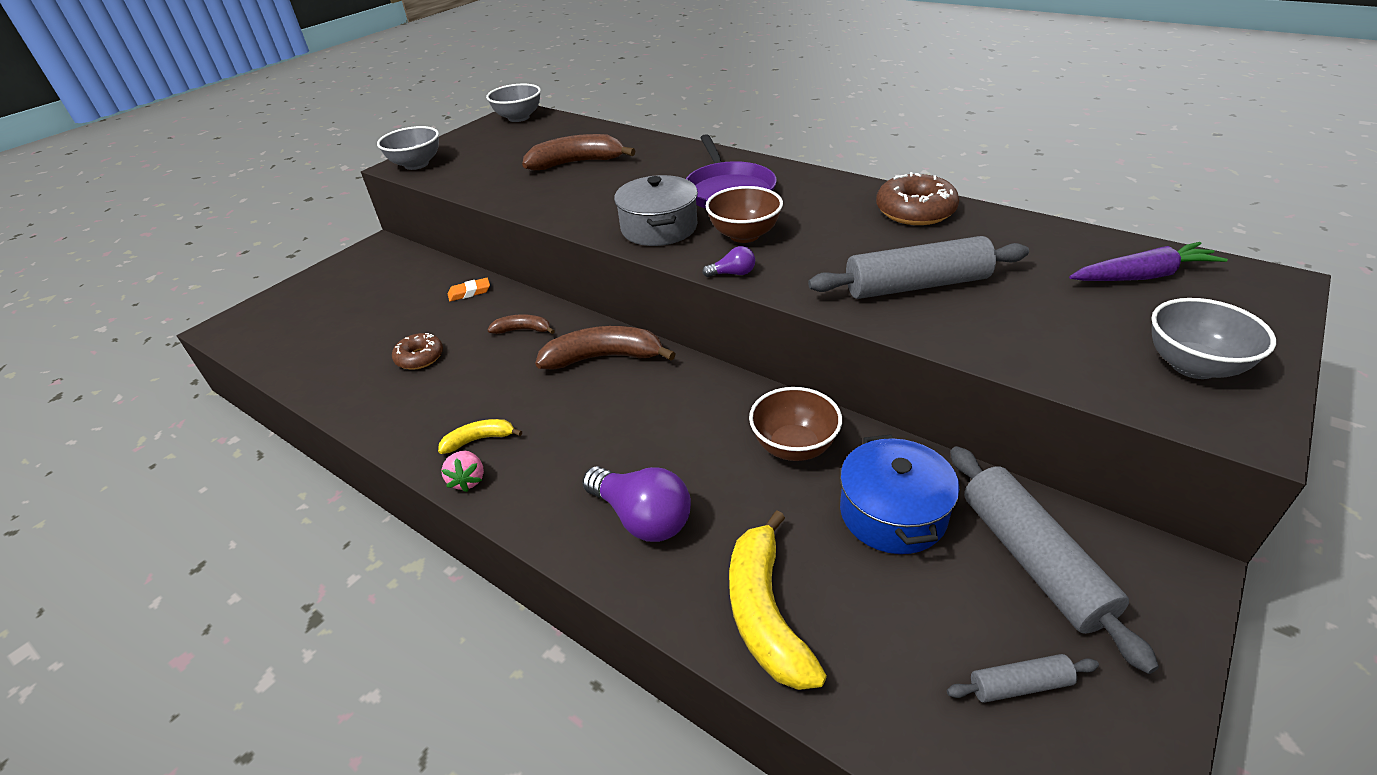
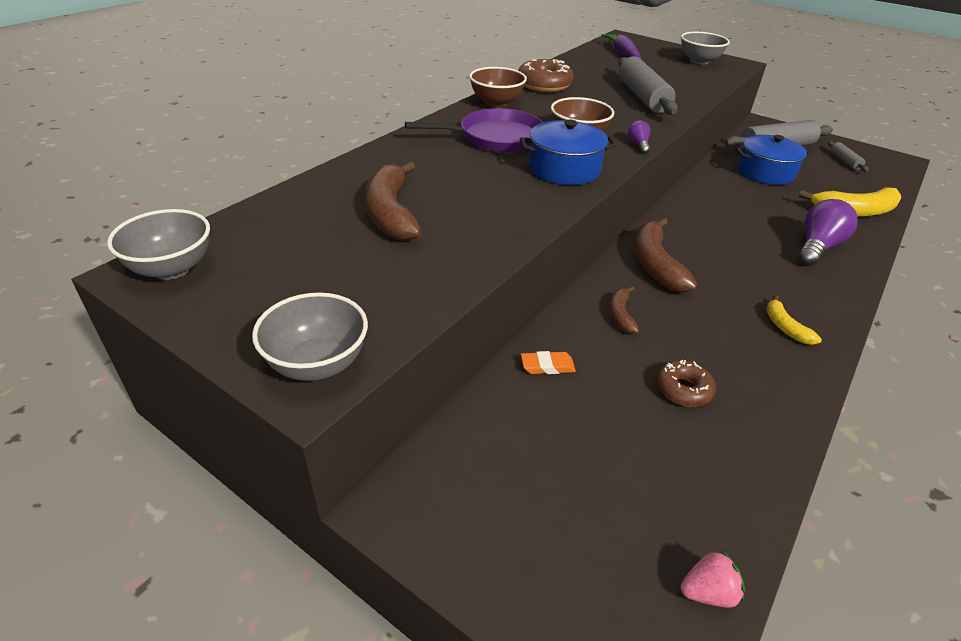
camera: 95 degrees left, 0 degrees up
pink strawberry [441,451,484,492] -> pink strawberry moved to [681,551,745,608]
orange eraser [448,278,490,302] -> orange eraser turned 75 degrees counterclockwise [521,351,576,374]
grey pot [614,175,698,246] -> blue pot [520,120,617,185]
brown bowl [749,387,842,461] -> brown bowl moved to [469,67,527,107]

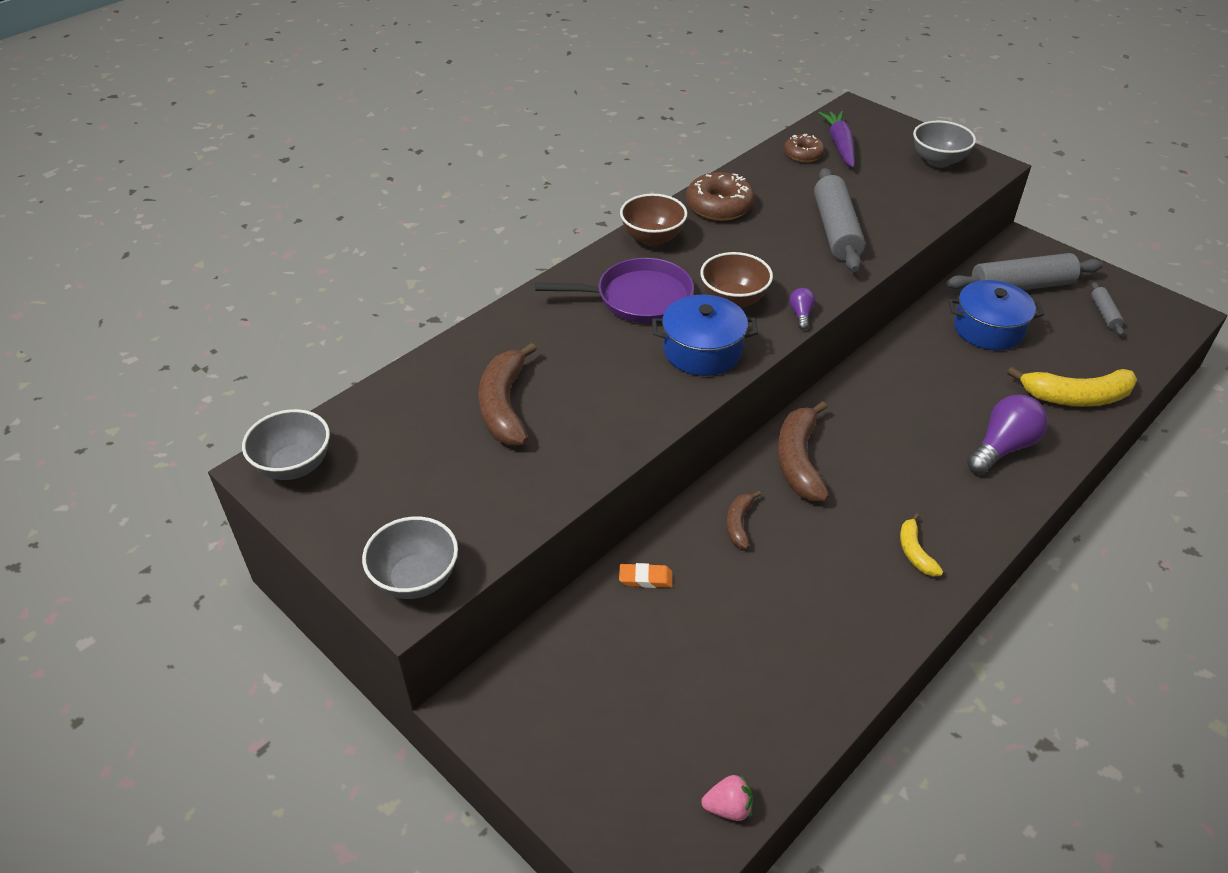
camera: 10 degrees right, 5 degrees up
brown donut [656,360,716,407] -> brown donut moved to [784,134,825,162]

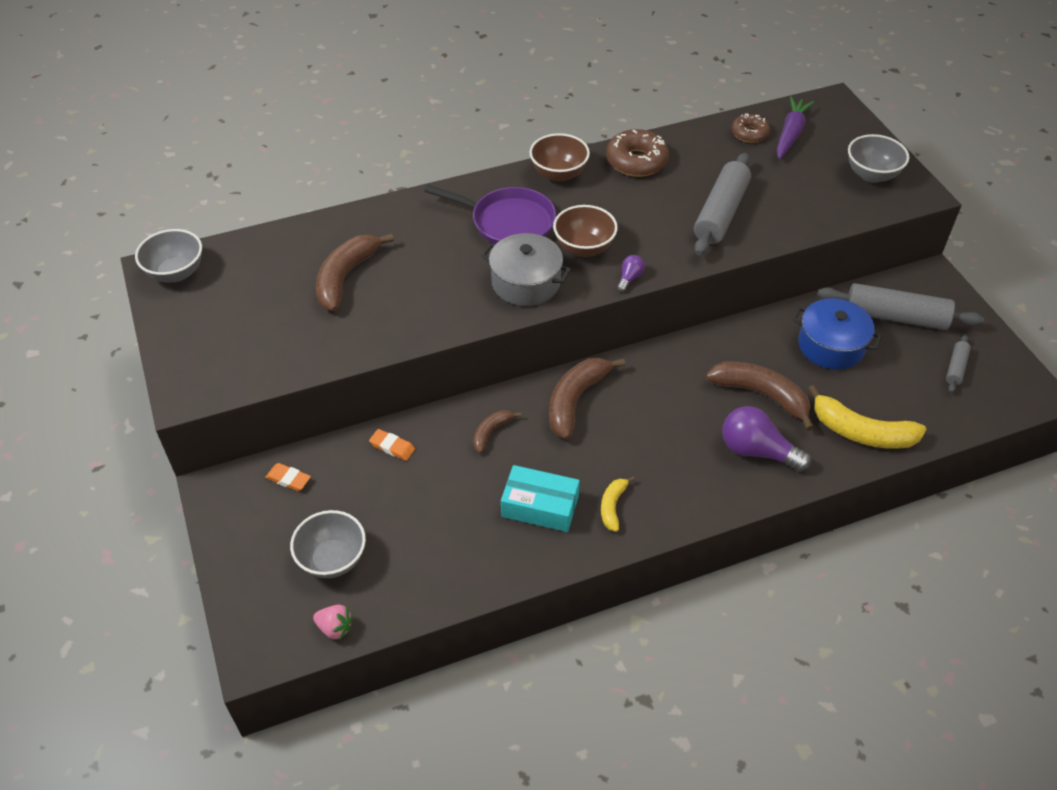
camera: 25 degrees right, 5 degrees up
grey bowl [362,516,458,599] -> grey bowl moved to [290,510,366,578]
blue pot [652,294,758,376] -> grey pot [481,233,571,306]
purple light bulb [967,394,1048,474] -> purple light bulb turned 135 degrees counterclockwise [722,406,811,472]
none -> orange eraser [265,463,311,491]
none -> turquoise box [501,465,580,532]
none -> brown banana [706,361,814,431]

